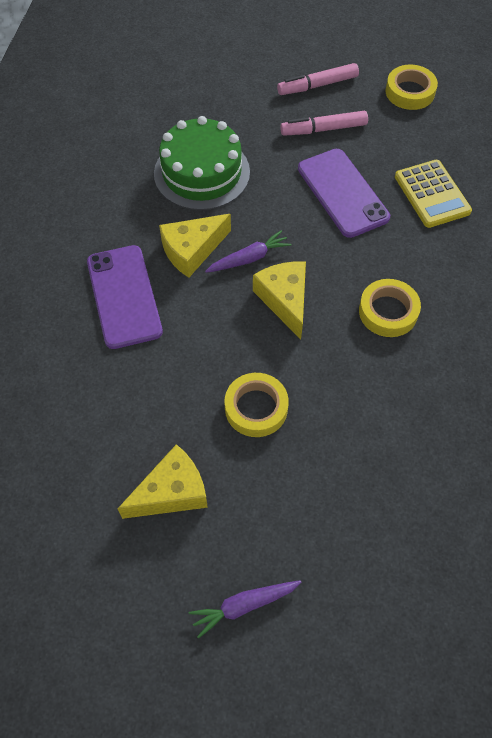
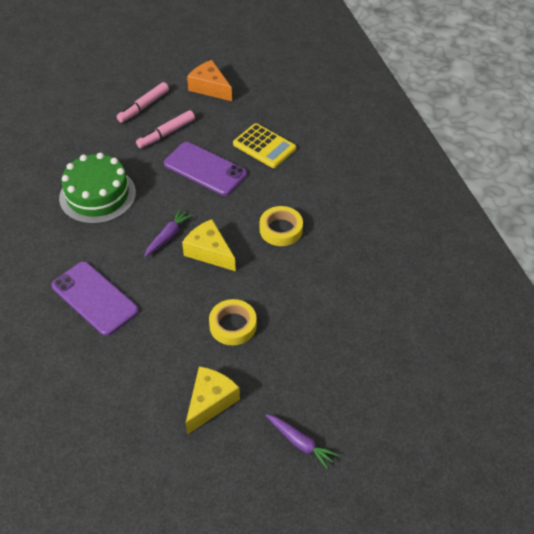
camera: 30 degrees left, 10 degrees down
yellow cheese [159,214,231,278] -> none
purple carrot [189,580,301,639] -> purple carrot turned 90 degrees counterclockwise [266,414,338,469]
yellow tape [385,65,438,110] -> orange cheese [187,60,232,101]

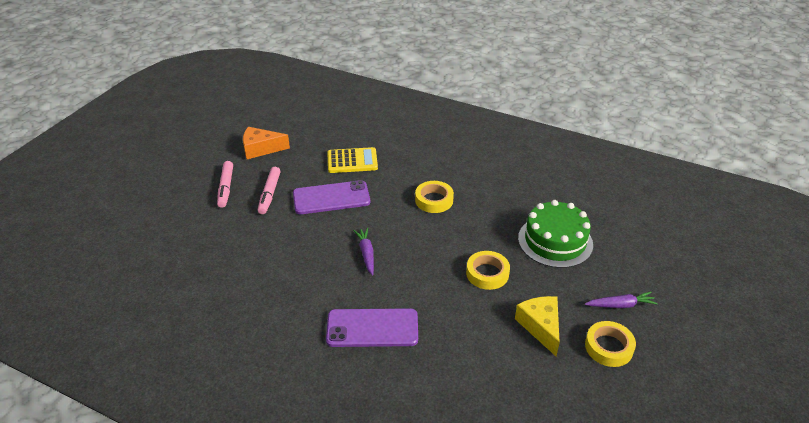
camera: 45 degrees left, 10 degrees down
green cake [59,153,136,224] -> green cake moved to [518,200,593,268]
yellow cheese [182,219,236,271] -> none
none -> yellow tape [585,321,636,367]

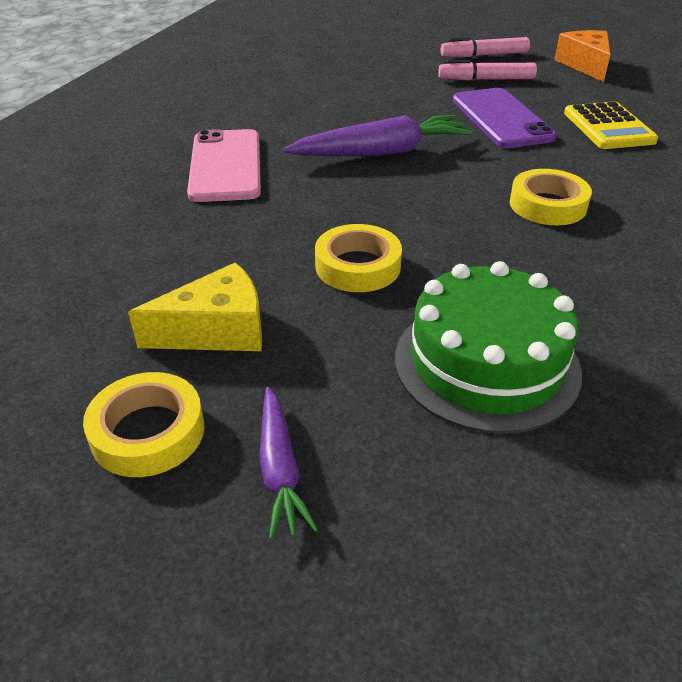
camera: 85 degrees right, 0 degrees up
purple phone [326,308,418,347] -> pink phone [187,129,261,202]
purple carrot [353,228,374,275] -> purple carrot [283,115,473,156], size x1.74

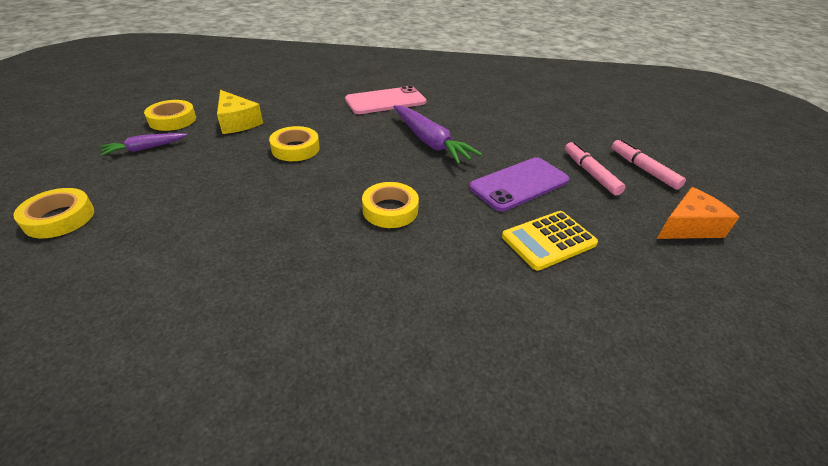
camera: 70 degrees right, 0 degrees up
green cake [395,261,582,434] -> none
none -> yellow tape [13,188,94,238]

